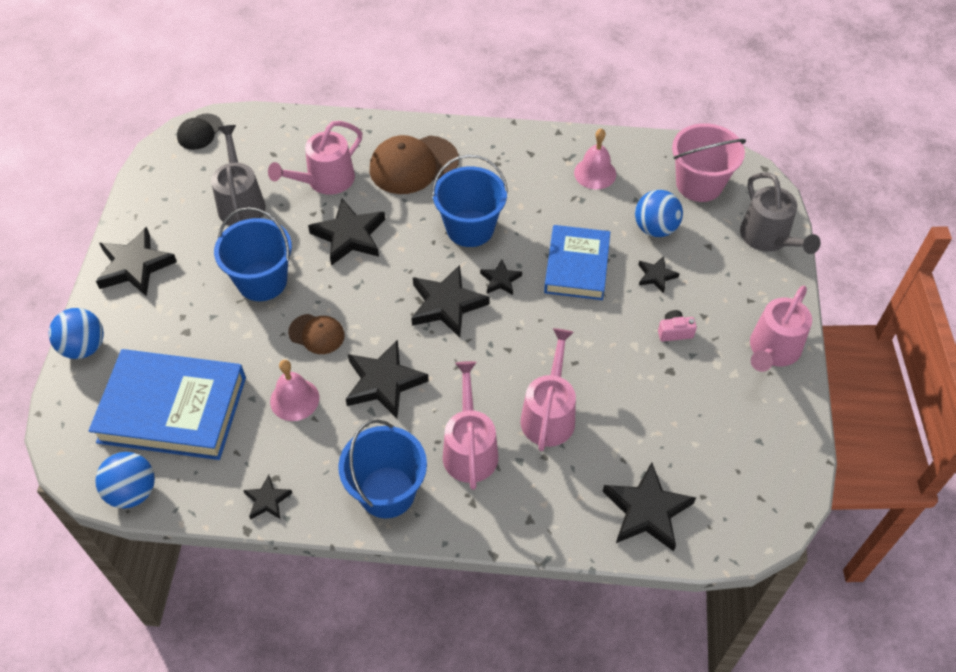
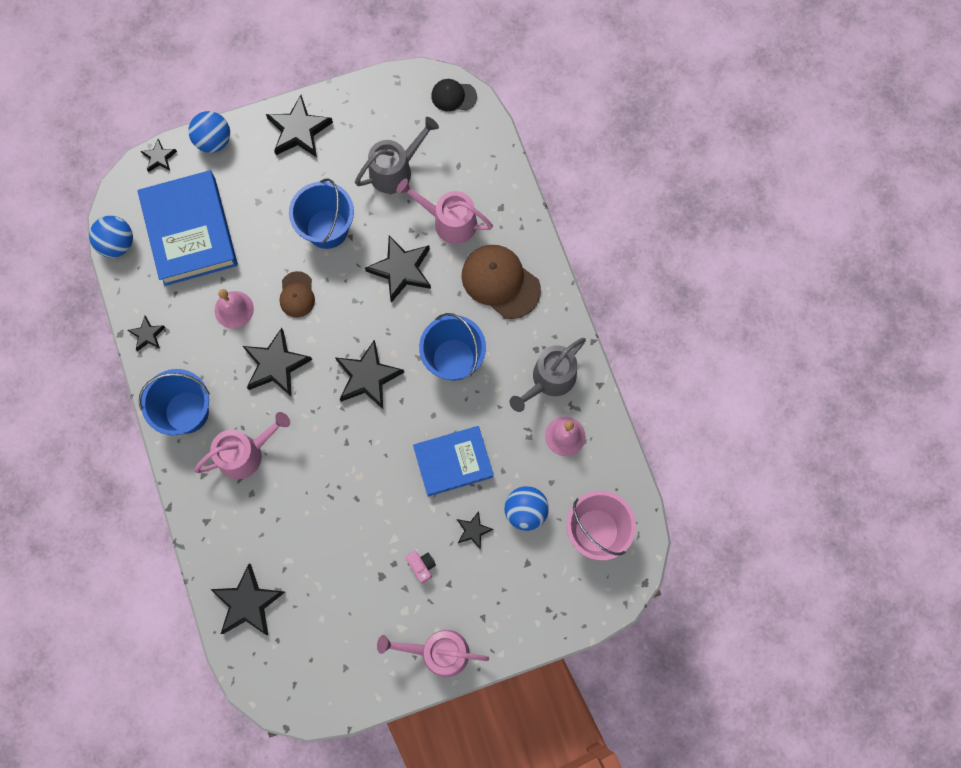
camera: 65 degrees right, 20 degrees up
black star [480,260,522,295] -> black star moved to [141,139,177,172]
pink watering can [520,328,576,451] -> none
grey watering can [740,173,821,254] -> grey watering can moved to [510,338,586,412]

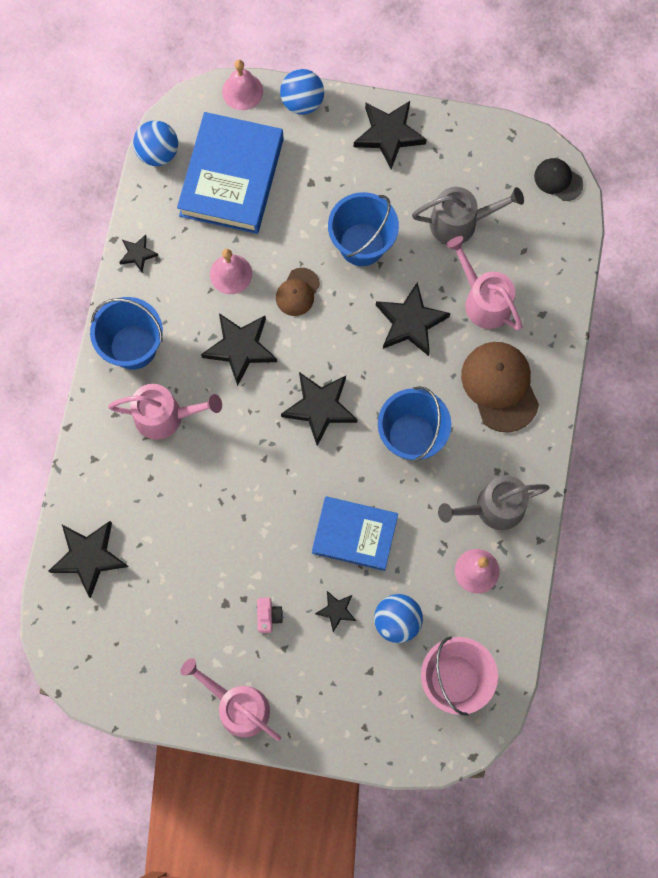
camera: 30 degrees right, 0 degrees up
black star [141,139,177,172] -> pink bell [222,60,263,110]

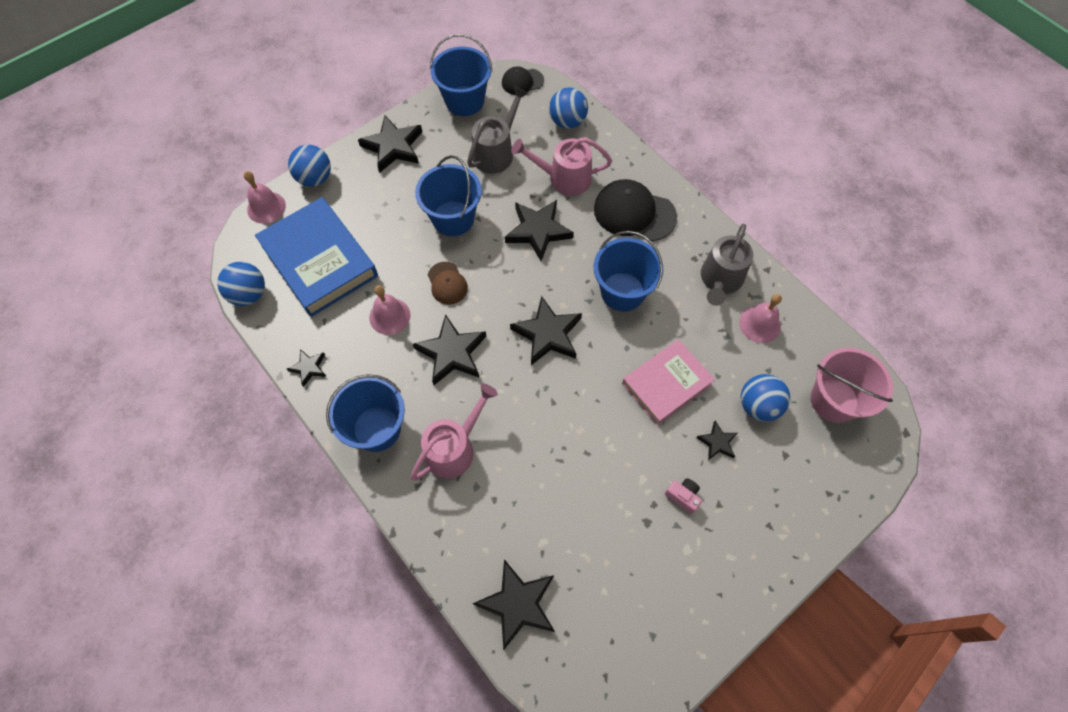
camera: 50 degrees left, 10 degrees down
pink watering can [181,658,281,741] -> none
blue book [312,496,398,571] -> pink book [622,339,715,425]
brown cap [461,342,539,433] -> black cap [594,179,677,241]
none -> blue bucket [430,34,493,116]
none -> blue ball [549,87,588,129]

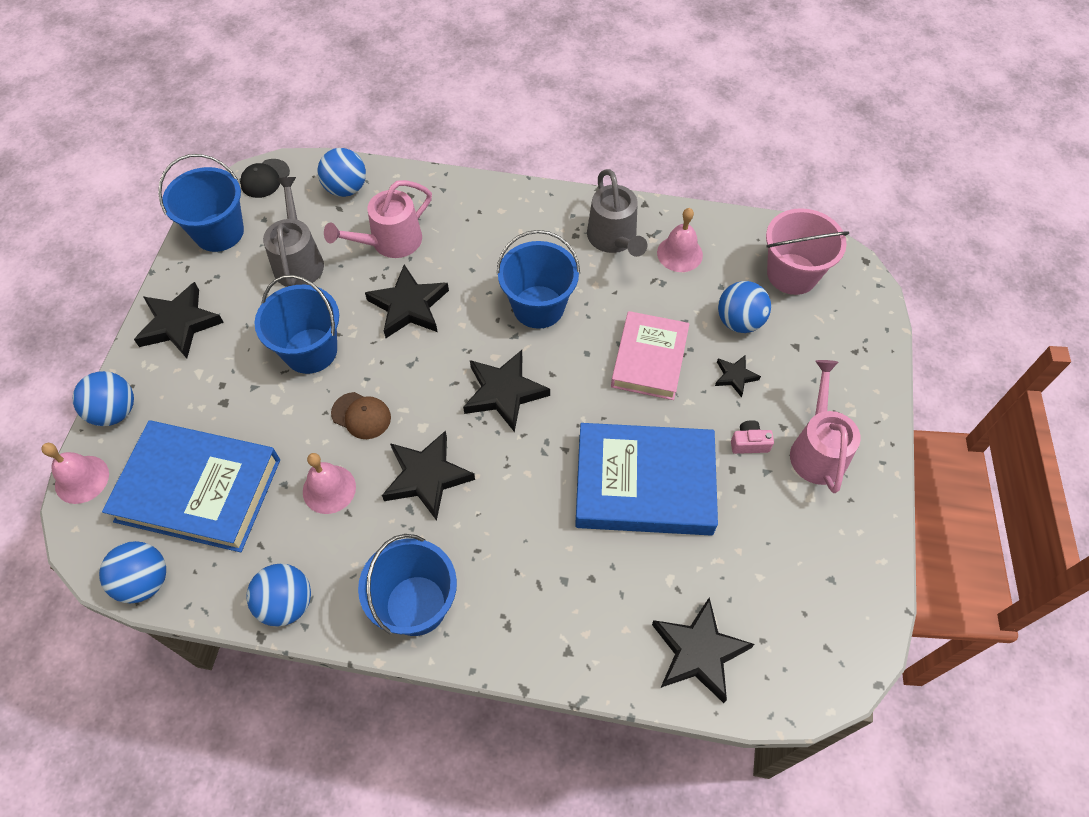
camera: 40 degrees left, 5 degrees down
black star [287,349,326,387] -> blue ball [247,563,311,626]
pink watering can [410,384,498,481] -> pink watering can moved to [790,360,861,493]
black cap [594,179,677,241] -> none
none -> blue book [575,423,718,536]

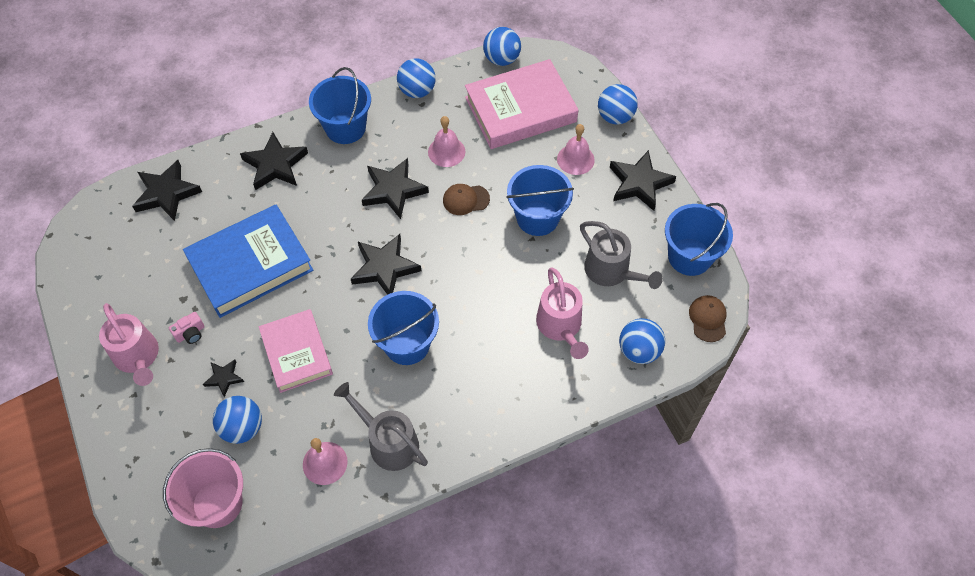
camera: 145 degrees right, 0 degrees up
pink bell [41,443,109,504] -> pink bell moved to [557,124,595,175]
blue book [102,420,280,552] -> pink book [465,59,579,149]
black cap [240,159,290,198] -> brown cap [689,295,727,342]
pink watering can [324,180,432,258] -> pink watering can turned 150 degrees clockwise [536,267,589,359]
black star [365,264,449,338] -> black star moved to [240,132,308,190]

